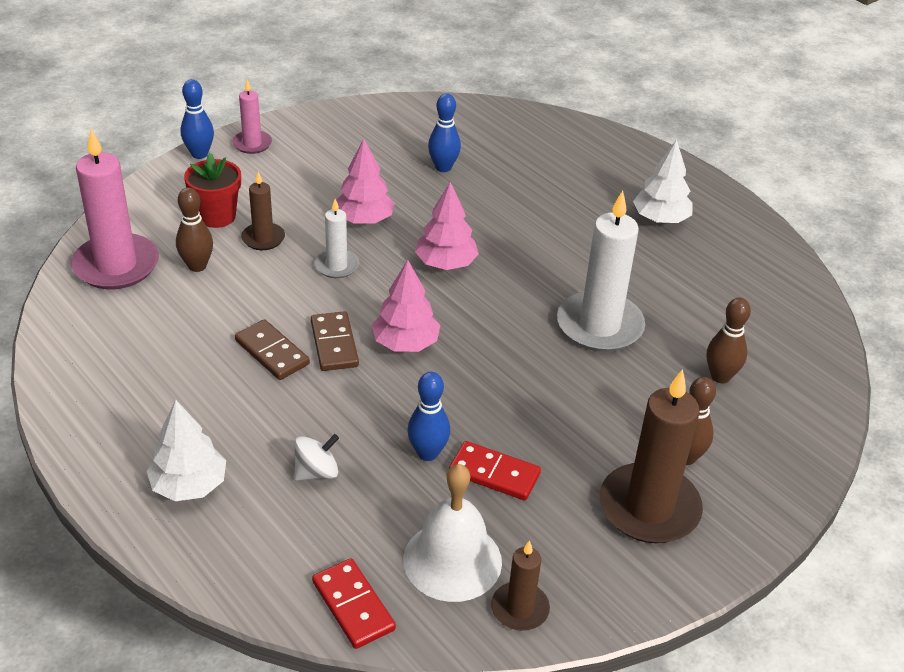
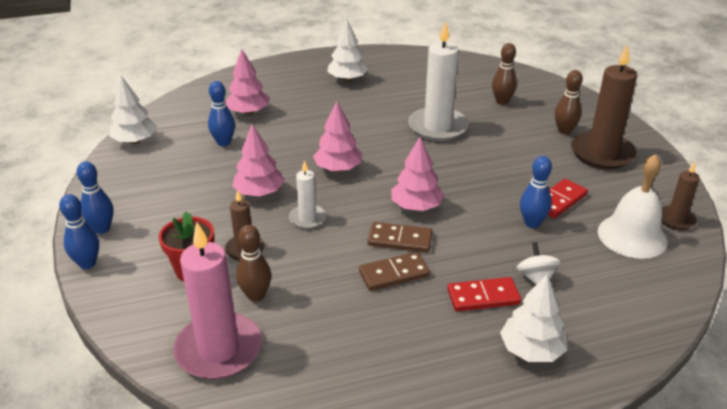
camera: 65 degrees left, 5 degrees down
pink candle [232,79,272,154] -> blue bowling pin [77,161,114,234]
red domino [312,558,396,649] -> red domino moved to [447,277,521,312]
none -> white tree [109,76,157,144]
none -> pink tree [225,49,269,115]

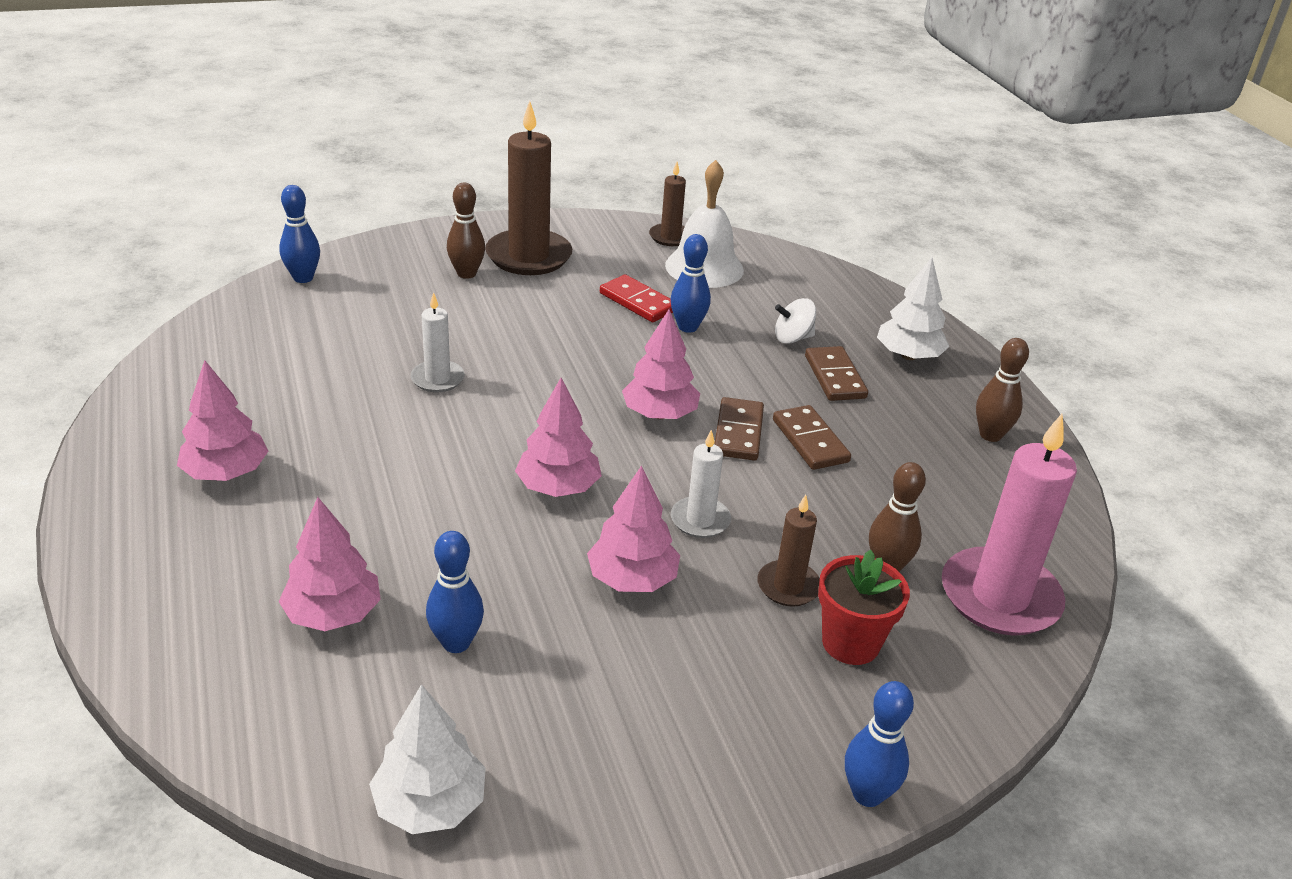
camera: 95 degrees left, 0 degrees up
blue bowling pin [77,161,114,234] -> blue bowling pin moved to [279,185,320,283]
white tree [327,19,368,82] -> pink tree [177,360,268,481]
white candle [408,21,469,141] -> white candle [411,292,465,392], size x0.53
red domino [447,277,521,312] -> brown domino [805,346,868,401]
brown bowling pin [492,43,517,105] -> brown bowling pin moved to [976,338,1029,442]

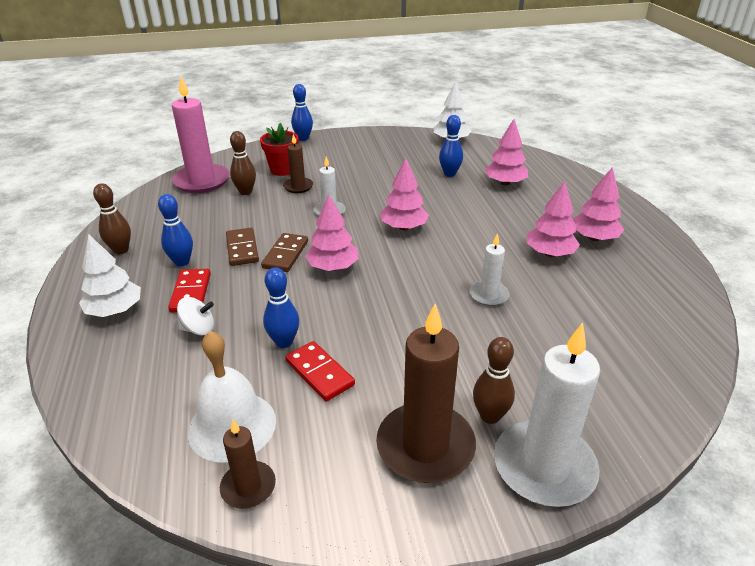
camera: 170 degrees left, 0 degrees up
blue bowling pin [279,185,320,283] -> blue bowling pin moved to [158,194,193,266]
pink tree [587,466,680,592] -> pink tree moved to [527,181,580,257]
brown domino [805,346,868,401] -> red domino [168,269,211,313]
none -> white candle [494,323,600,507]

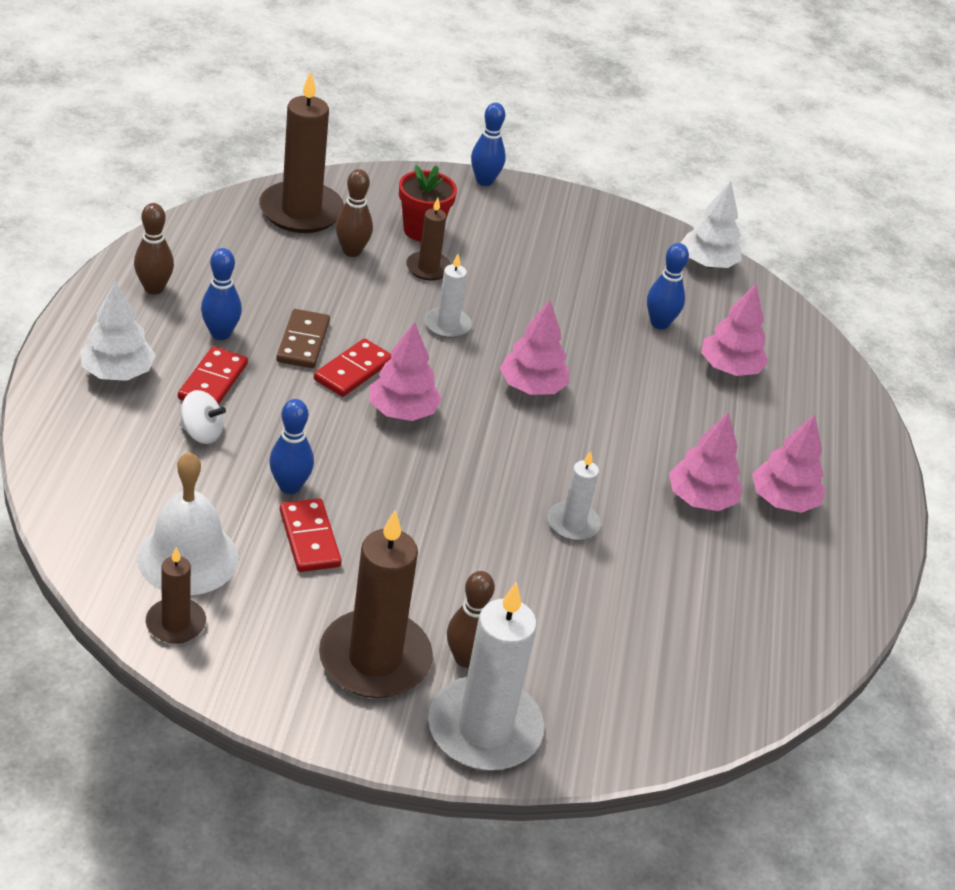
camera: 15 degrees right, 5 degrees up
pink candle [172,75,230,193] -> brown candle [259,71,344,233]
brown domino [261,233,308,272] -> red domino [314,338,391,397]

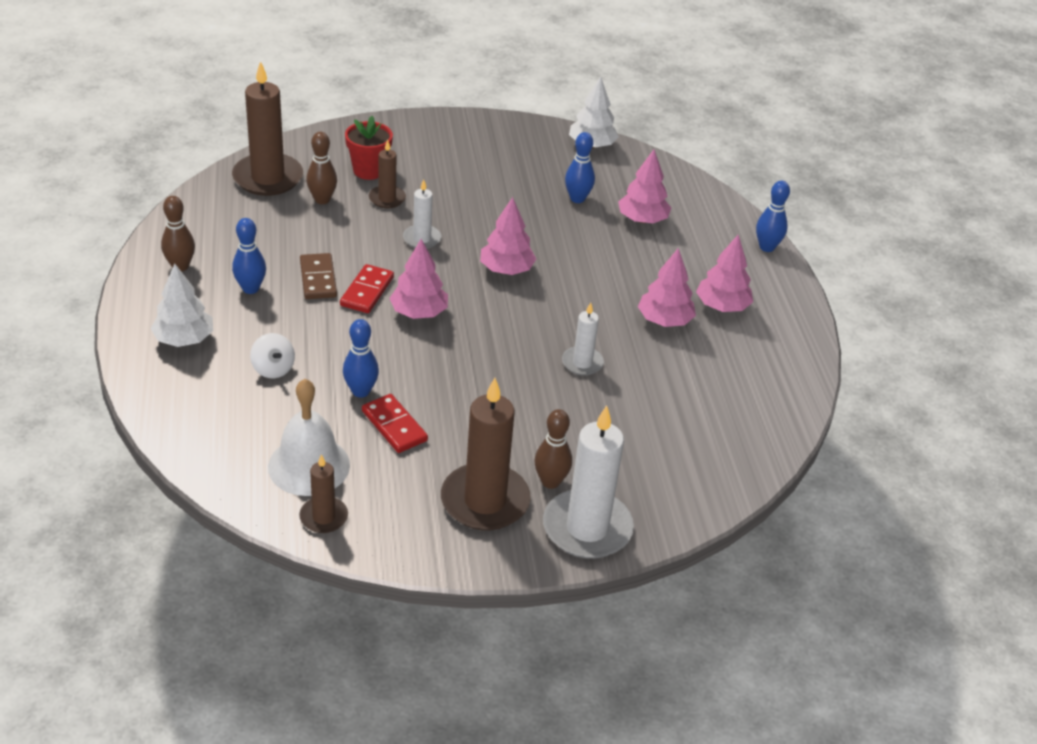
camera: 15 degrees left, 0 degrees up
red domino [178,346,248,405] -> none
white spinning top [179,390,226,444] -> white spinning top turned 60 degrees clockwise [250,333,295,378]
blue bowling pin [471,103,506,186] -> blue bowling pin moved to [756,181,790,252]

